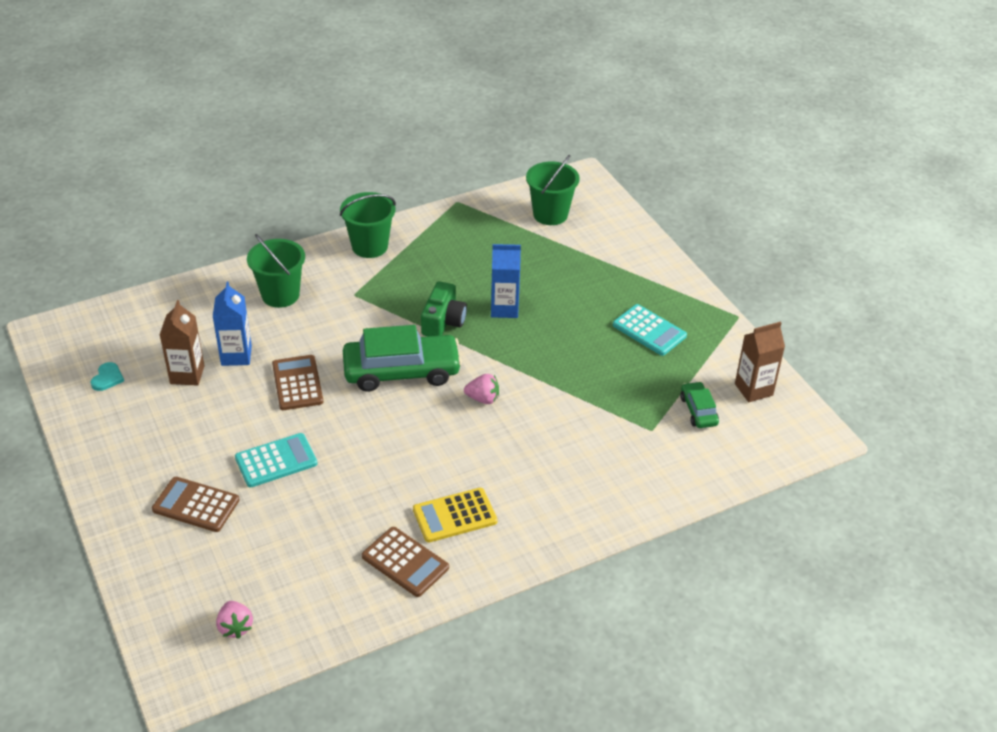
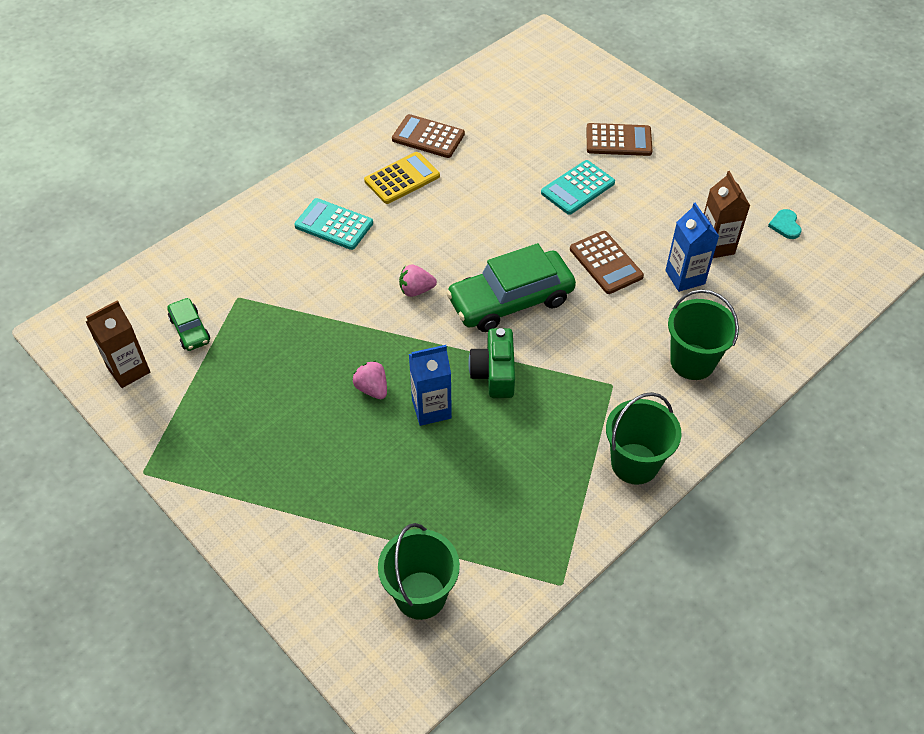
camera: 165 degrees right, 10 degrees up
pink strawberry [216,601,253,639] -> pink strawberry moved to [353,361,387,399]
turquoise calculator [613,304,687,356] -> turquoise calculator moved to [294,198,373,250]

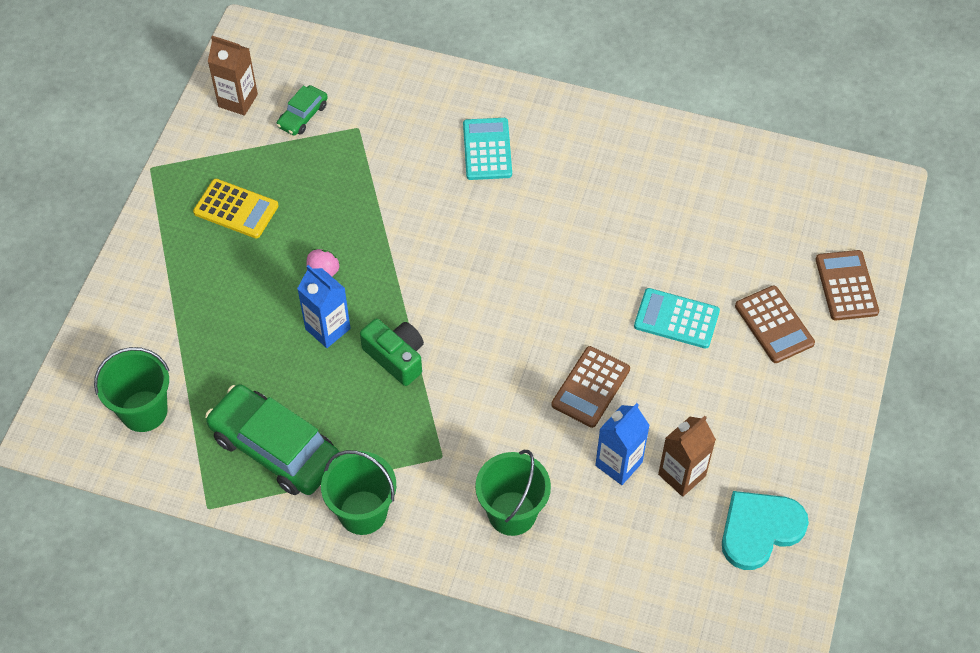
camera: 60 degrees right, 5 degrees up
yellow calculator [364,152,440,204] -> yellow calculator moved to [193,179,279,238]
brown calculator [392,114,465,158] -> brown calculator moved to [816,250,879,321]
pink strawberry [399,264,437,297] -> none
green car [446,243,576,332] -> green car moved to [205,384,341,495]
green camera [468,328,515,398] -> green camera turned 75 degrees clockwise [360,319,424,386]
turquoise heart [768,209,801,239] -> turquoise heart [722,491,809,570], size x2.10

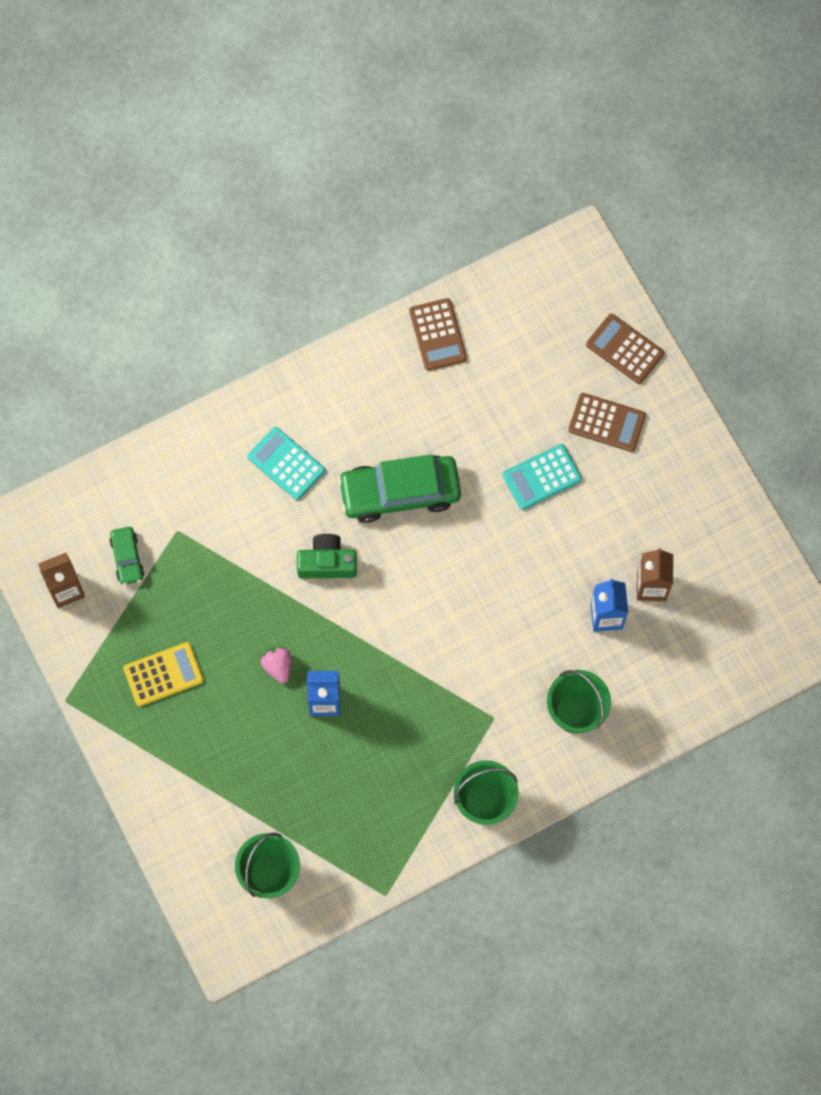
camera: 45 degrees left, 15 degrees up
green car [205,384,341,495] -> green car moved to [338,454,461,523]
green camera [360,319,424,386] -> green camera moved to [297,534,357,579]
brown calculator [551,346,630,428] -> brown calculator moved to [409,298,467,371]
turquoise heart [722,491,809,570] -> none

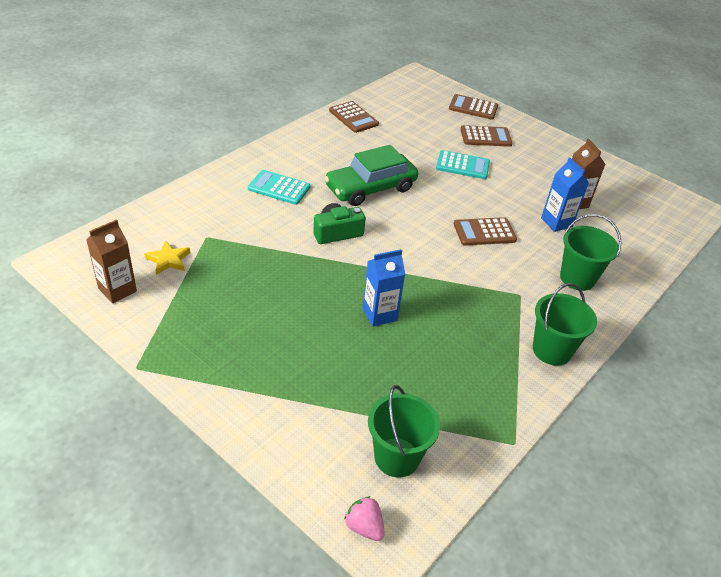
camera: 25 degrees left, 30 degrees down
green car [110,527,144,585] -> yellow star [144,240,190,275]
yellow calculator [123,642,204,707] -> none
pink strawberry [261,647,292,683] -> pink strawberry moved to [344,496,385,541]
turquoise calculator [502,444,582,510] -> turquoise calculator turned 120 degrees counterclockwise [436,150,490,179]
none -> brown calculator [454,217,517,246]

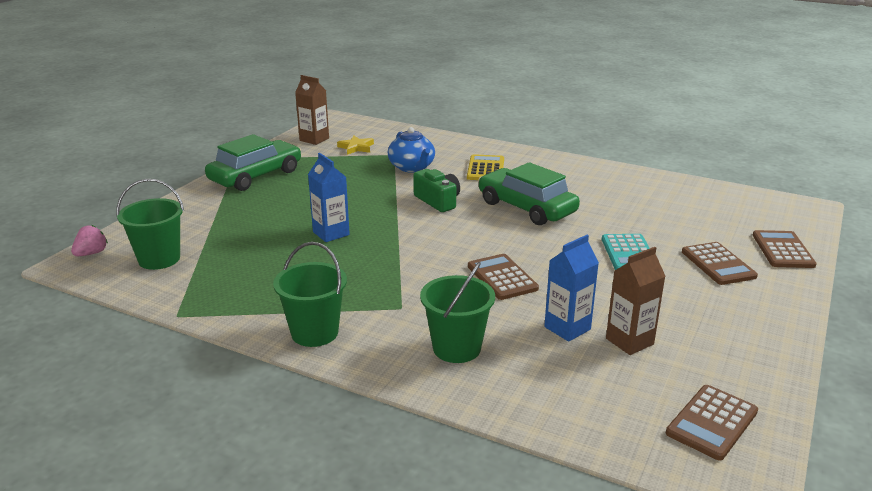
camera: 80 degrees right, 15 degrees down
turquoise calculator [248,170,310,205] -> yellow calculator [467,154,504,180]
brown calculator [329,101,379,133] -> brown calculator moved to [666,385,758,461]
none -> green car [205,134,301,191]
none -> blue teapot [388,127,435,172]

